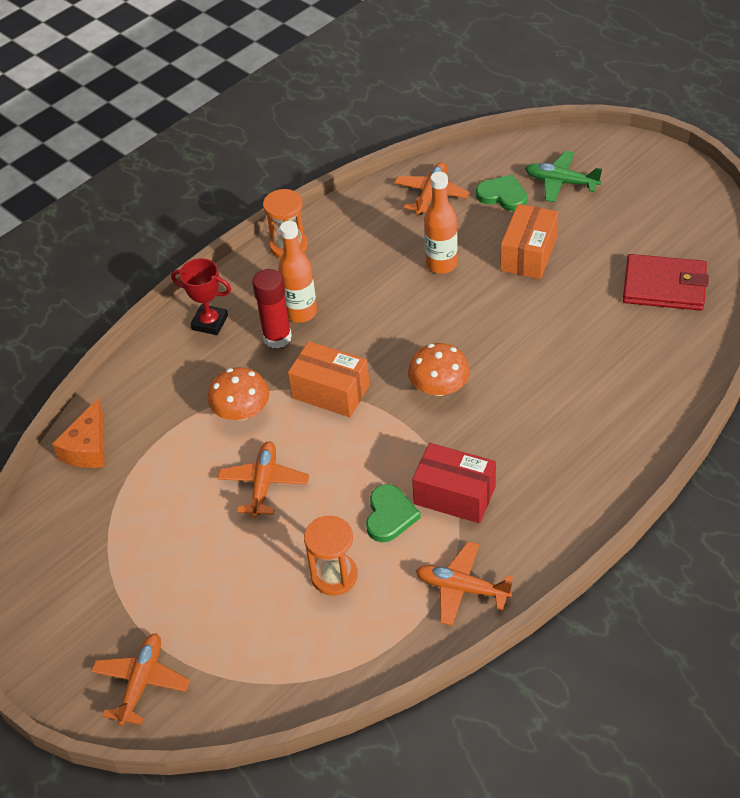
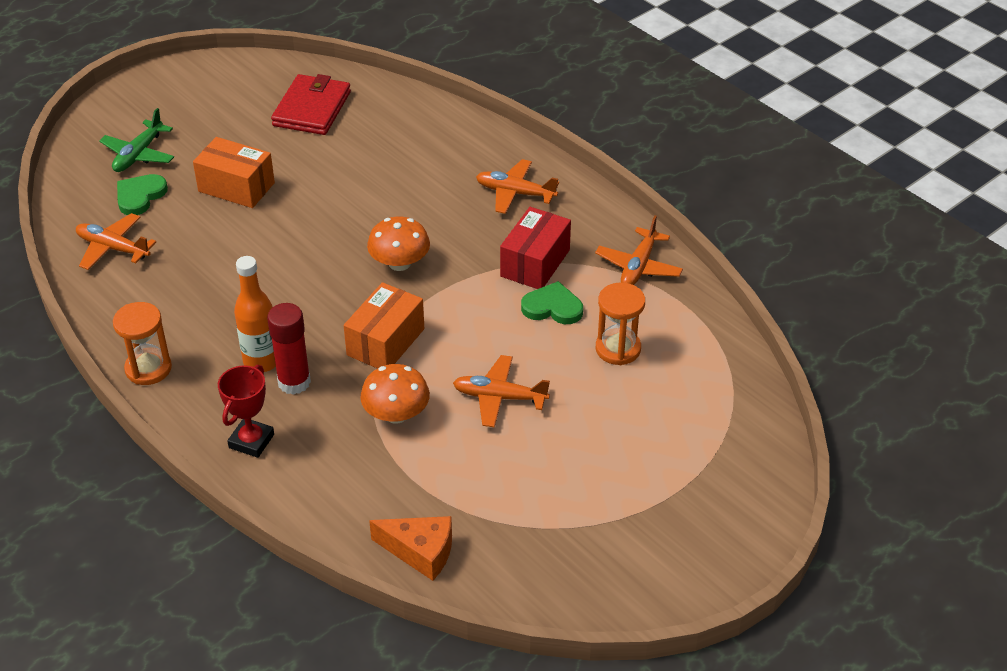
camera: 90 degrees left, 5 degrees down
orange plane [91,633,190,726] -> orange plane moved to [476,159,559,214]
orange bottle [424,172,458,274] -> none

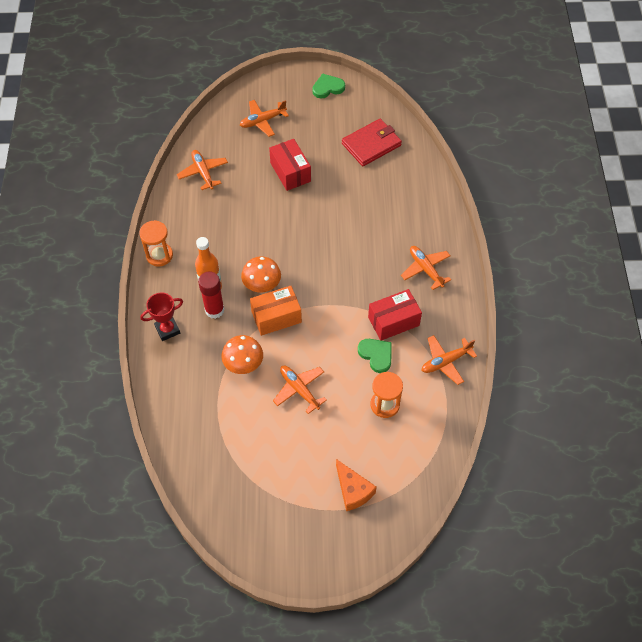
camera: 40 degrees right, 15 degrees up
green plane [99,108,174,172] -> orange plane [240,100,289,137]
green heart [117,174,168,215] -> green heart moved to [312,74,345,98]
orange box [193,137,275,208] -> red box [269,139,311,191]
orange mushroom [367,217,430,271] -> orange mushroom moved to [241,256,281,292]
orange cheese [369,516,452,581] -> orange cheese moved to [336,459,377,511]

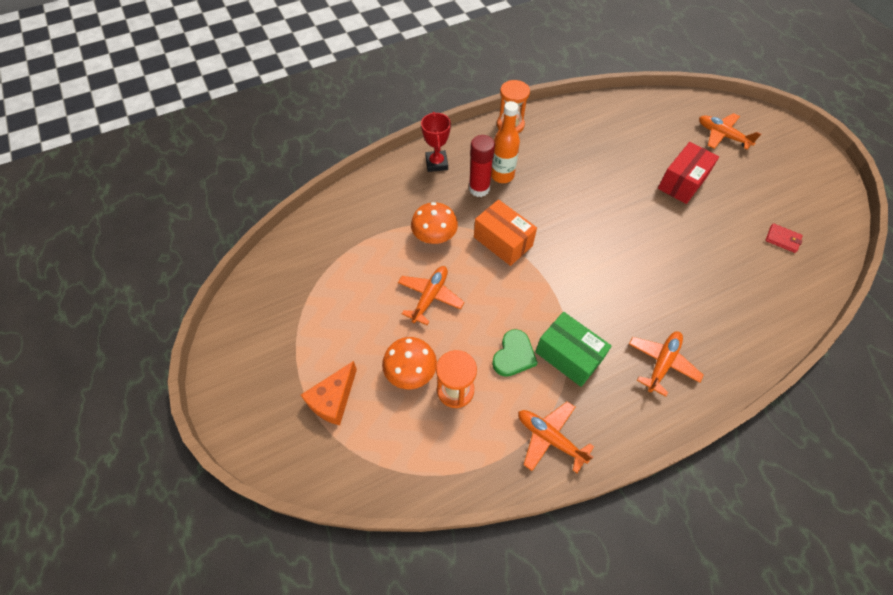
camera: 65 degrees right, 0 degrees up
red trophy [140,292,183,341] -> red trophy turned 45 degrees clockwise [421,112,451,172]
orange plane [177,150,228,190] -> none
orange mushroom [241,256,281,292] -> orange mushroom moved to [382,337,437,390]
green heart [312,74,345,98] -> none
red wallet [342,119,402,166] -> red wallet [765,223,803,253], size x0.48
red box [368,289,422,341] -> green box [535,312,612,387]

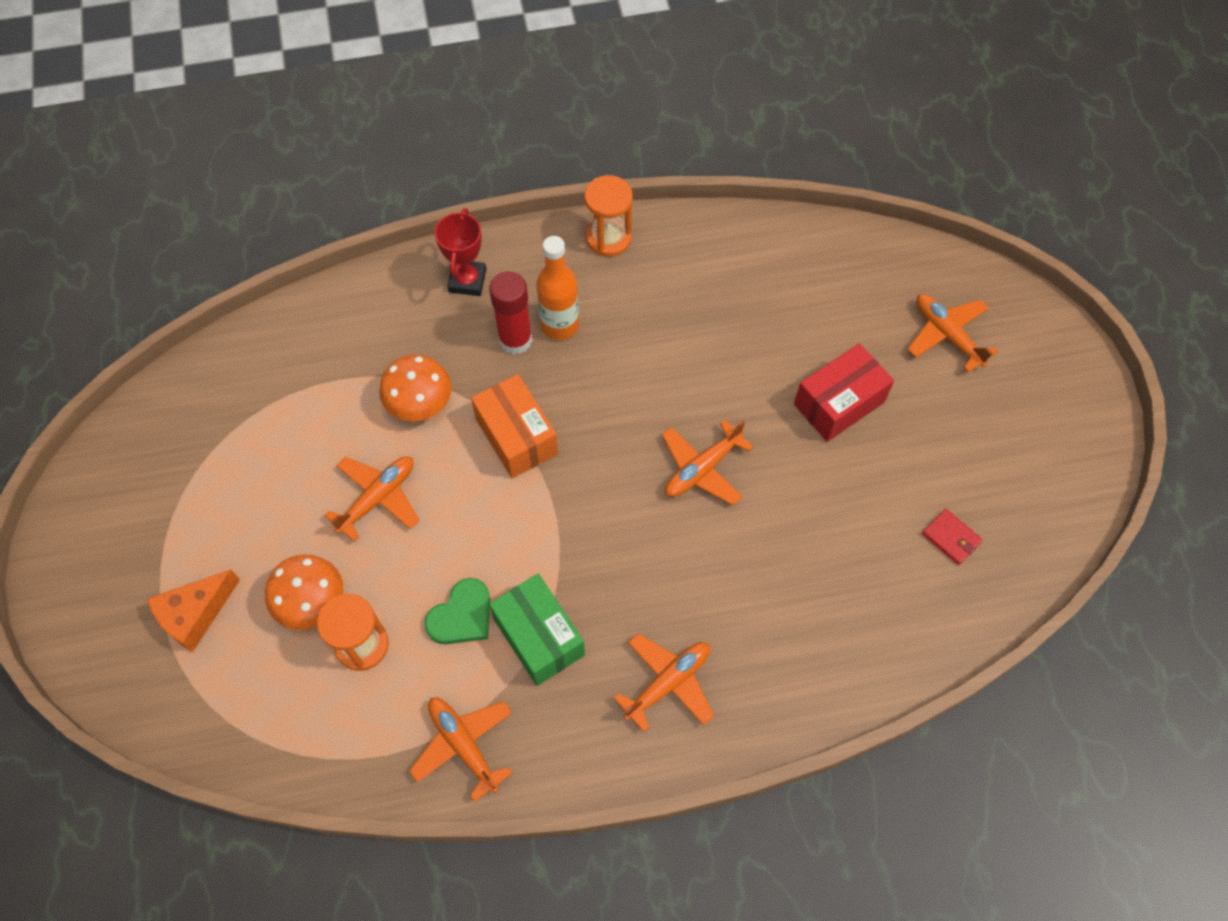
camera: 15 degrees right, 5 degrees up
none -> orange plane [662,420,754,505]

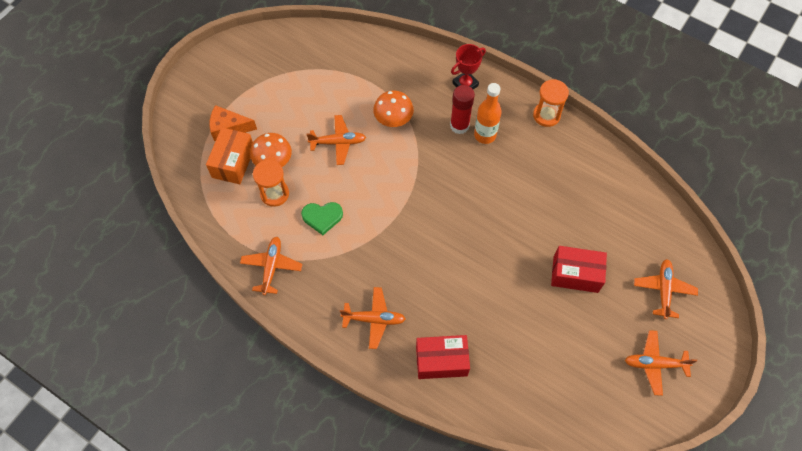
camera: 45 degrees right, 0 degrees up
orange box [471,374,558,478] -> orange box moved to [206,128,253,184]
green box [489,574,585,686] -> none
orange plane [662,420,754,505] -> orange plane moved to [625,330,697,396]
red wallet [922,509,983,565] -> none
none -> red box [416,335,470,379]

